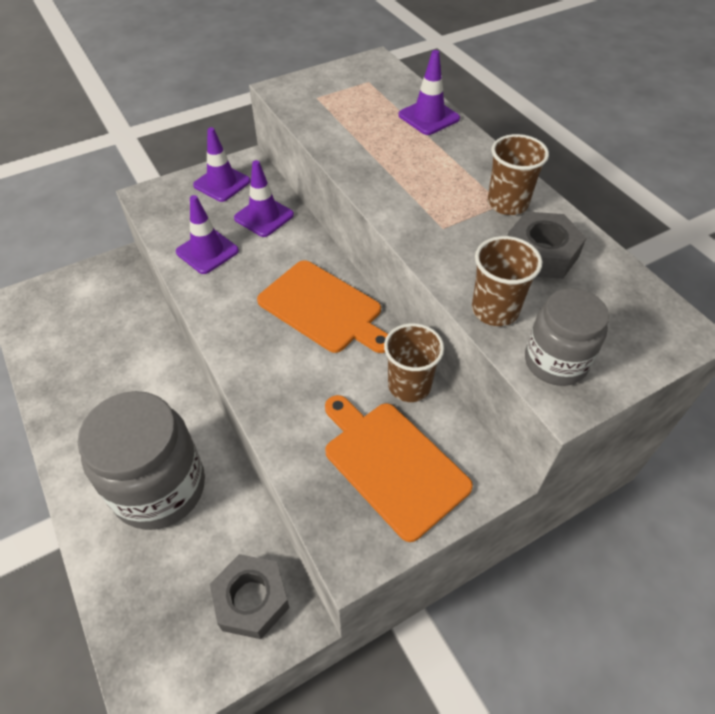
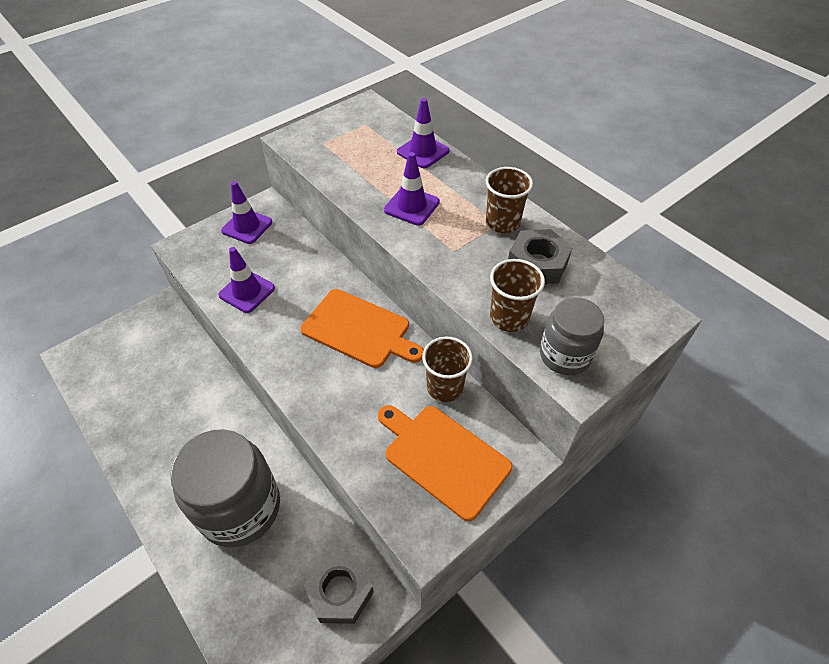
camera: 10 degrees left, 0 degrees up
purple traffic cone [234,160,294,237] -> purple traffic cone moved to [384,152,440,226]

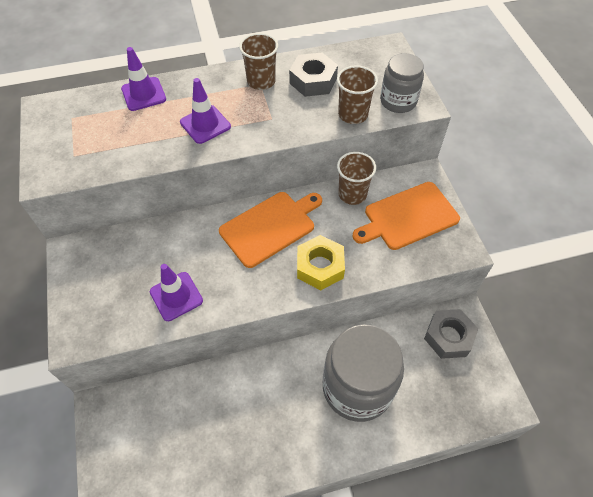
camera: 65 degrees left, 5 degrees up
purple traffic cone [221,181,272,244] -> none
none -> yellow nut [297,235,345,290]

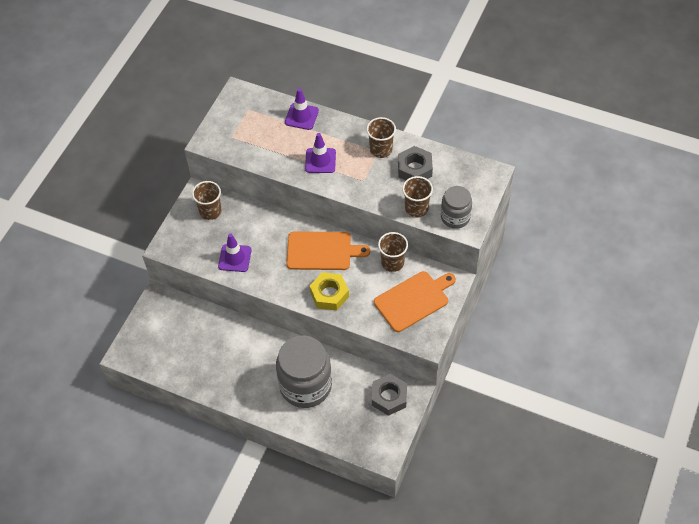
camera: 40 degrees right, 0 degrees up
orange cutting board [352,182,460,250] -> orange cutting board turned 135 degrees clockwise [374,271,456,332]
none -> brown cup [192,181,222,220]

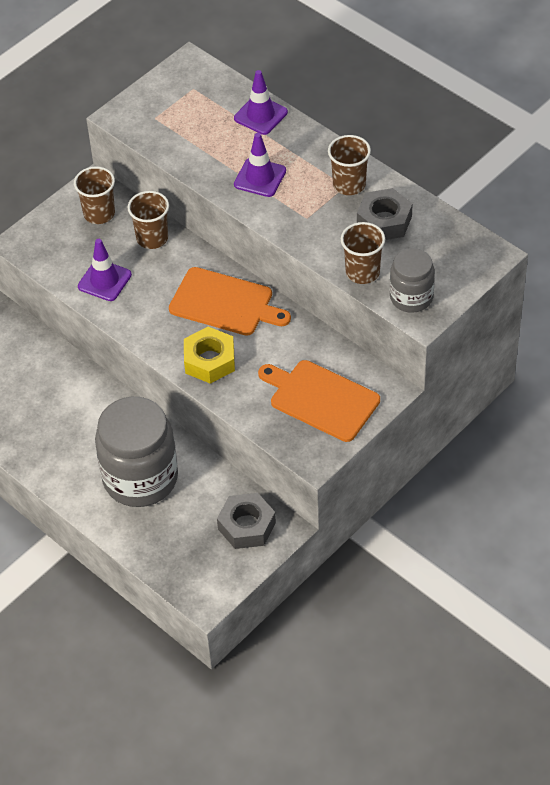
camera: 20 degrees right, 5 degrees down
orange cutting board [374,271,456,332] -> orange cutting board turned 135 degrees counterclockwise [258,360,380,442]
brown cup [378,232,408,272] -> brown cup moved to [128,191,169,249]

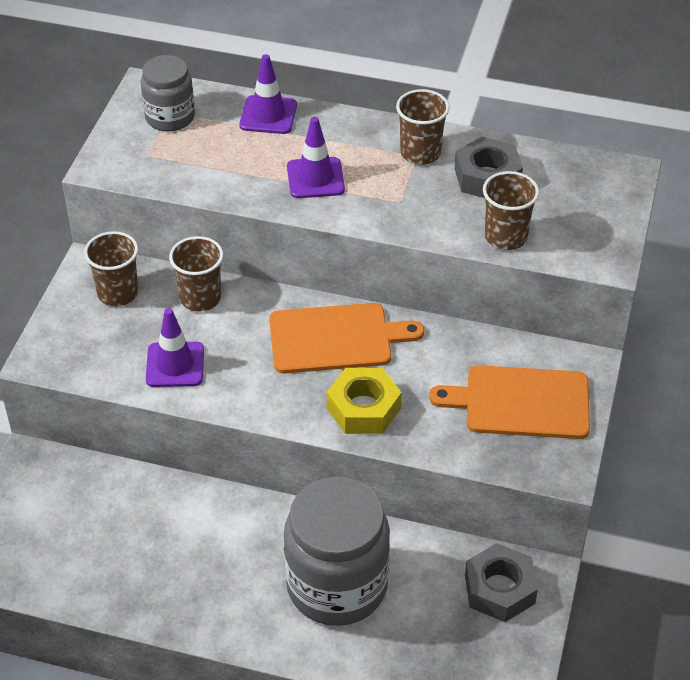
camera: 30 degrees left, 5 degrees down
grey jar [390,248,435,313] -> grey jar moved to [141,55,195,131]

